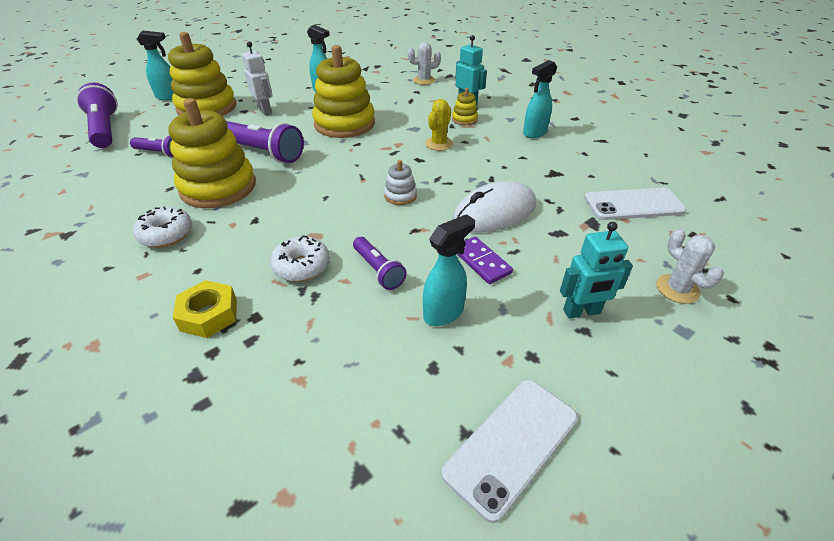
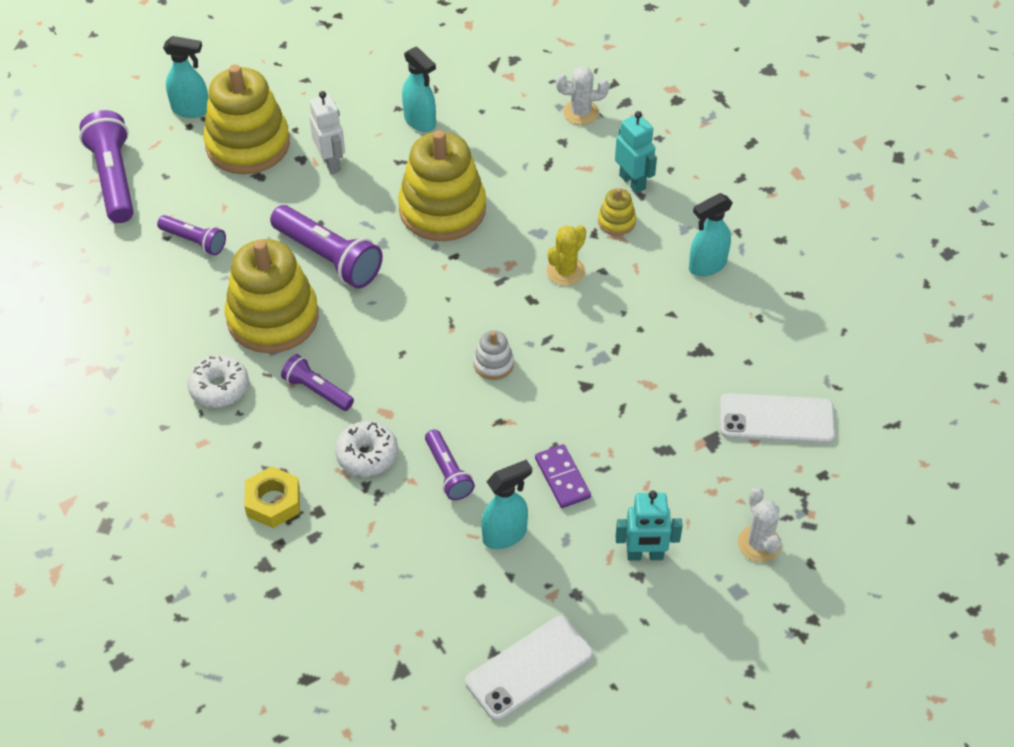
camera: 10 degrees right, 10 degrees up
white mouse [453,181,536,233] -> none
none -> purple flashlight [281,354,354,411]

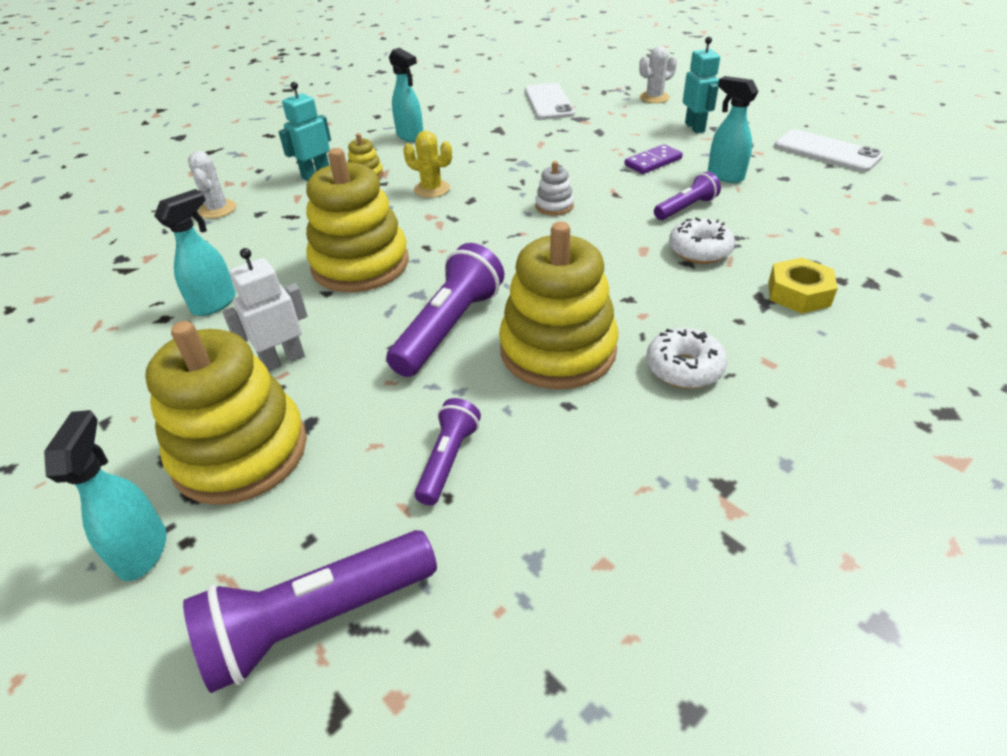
camera: 100 degrees left, 10 degrees down
purple flashlight [281,354,354,411] -> none

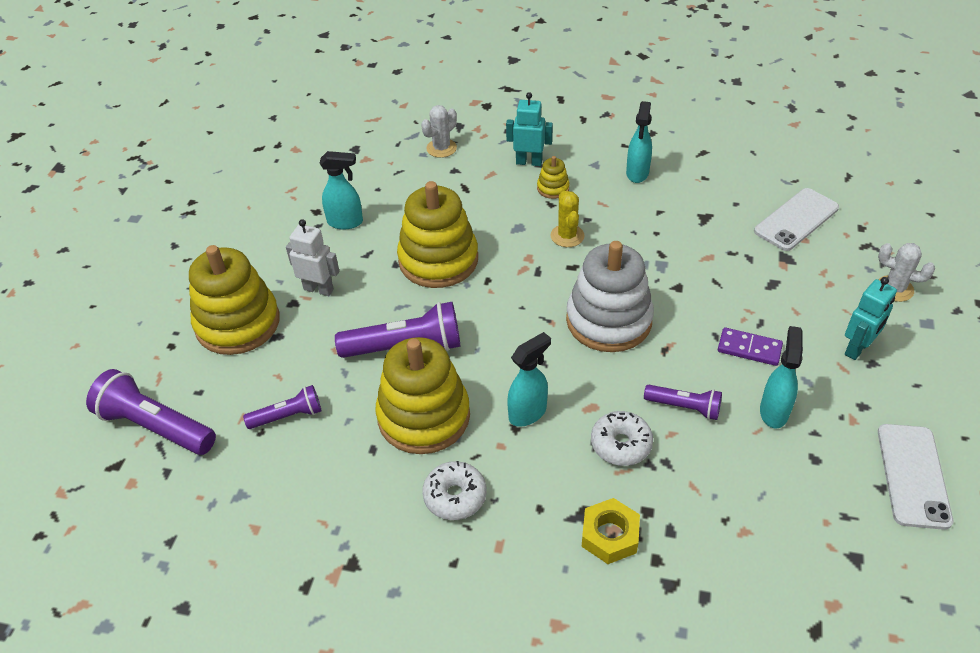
camera: 55 degrees right, 5 degrees up
turquoise spray bottle [44,410,166,581] -> turquoise spray bottle moved to [507,332,551,427]
white stacking toy [535,161,574,216] -> white stacking toy [566,241,654,352], size x2.31

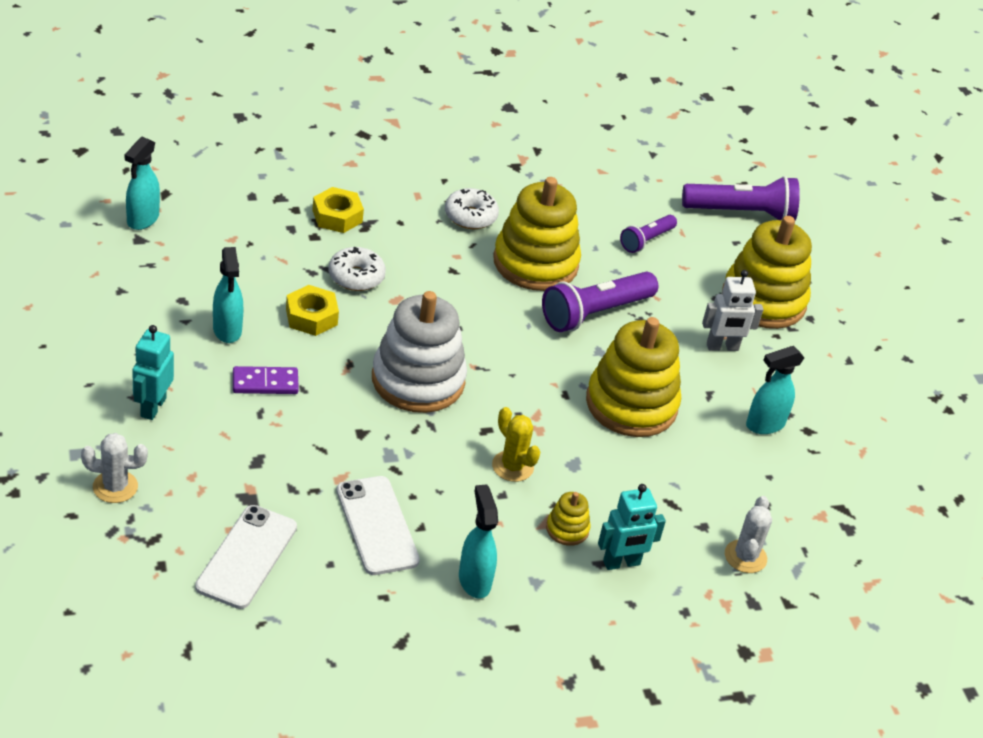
camera: 145 degrees right, 5 degrees down
turquoise spray bottle [507,332,551,427] -> turquoise spray bottle moved to [124,137,160,230]
purple flashlight [644,385,722,420] -> yellow nut [286,285,339,336]
white phone [878,424,953,530] -> white phone moved to [336,476,420,575]

